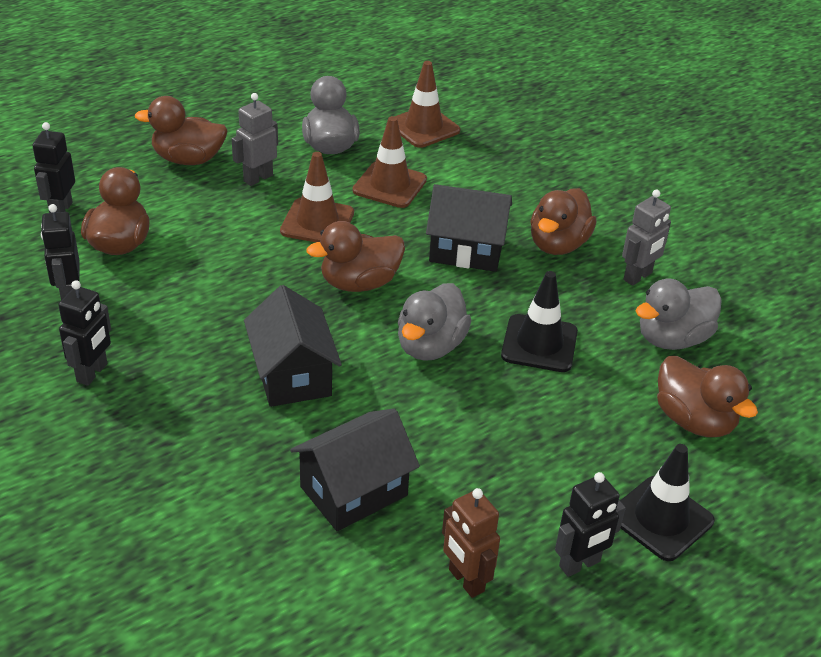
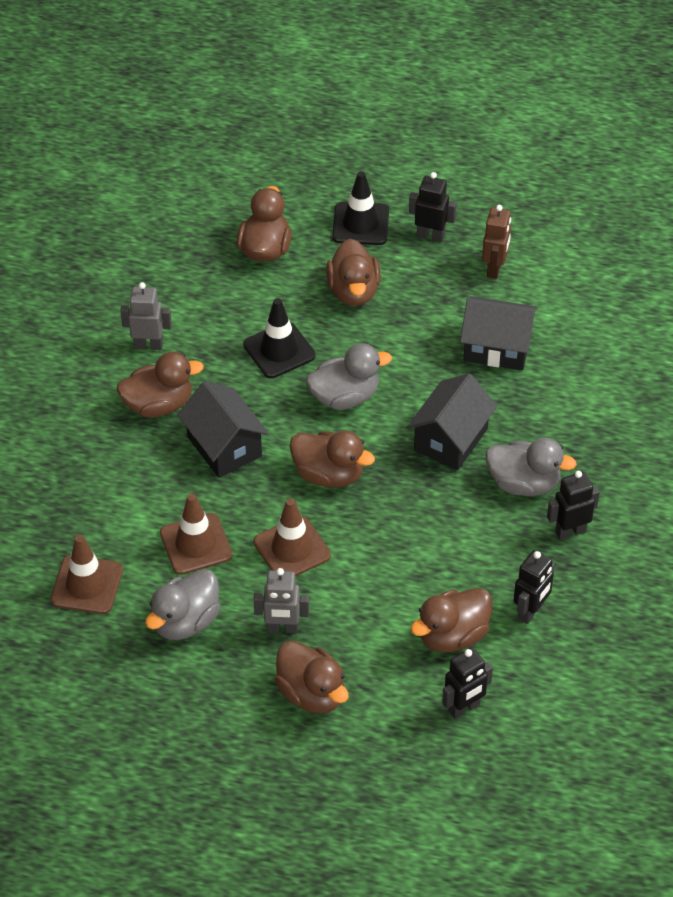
camera: 130 degrees left, 10 degrees up
grey duck [636,279,722,350] -> grey duck moved to [486,438,577,496]
none -> brown duck [326,239,381,306]

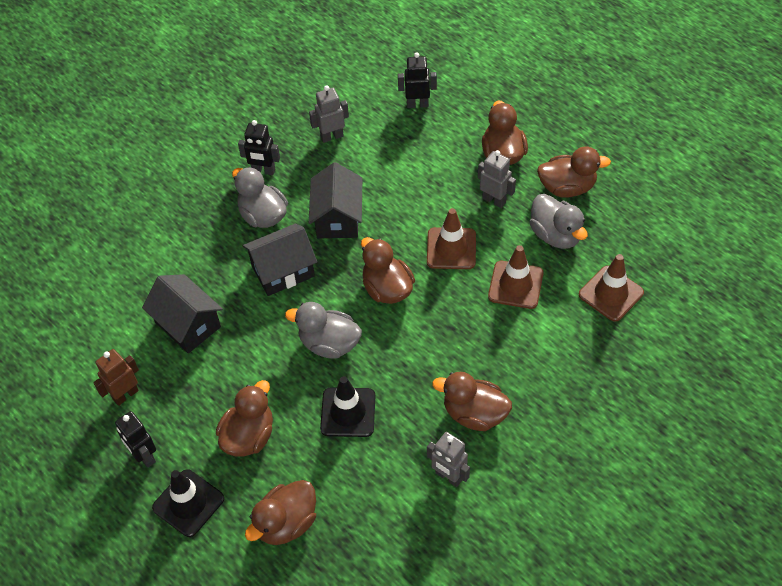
camera: 145 degrees left, 5 degrees up
grey duck [145,569,221,640] -> grey duck turned 75 degrees clockwise [529,194,588,249]
black house [178,381,269,478] -> black house moved to [309,162,363,238]
brown duck [411,588,493,652] -> brown duck moved to [537,146,611,198]
black robot [513,550,554,624] -> grey robot [309,85,349,143]

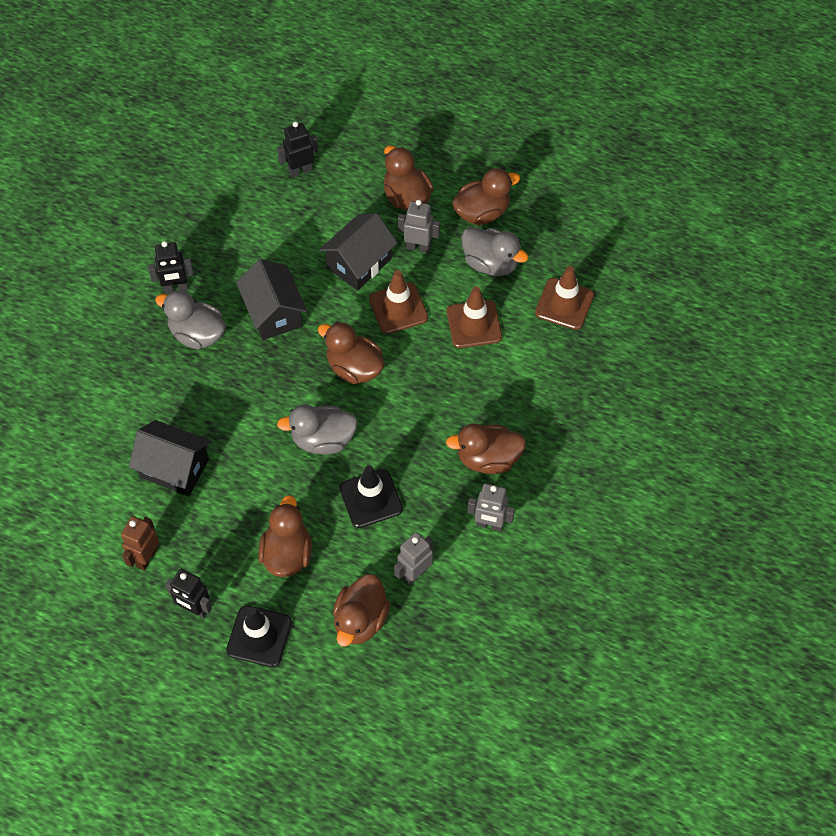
camera: 25 degrees left, 5 degrees up
black house [243,224,317,296] -> black house moved to [319,213,397,291]
grey robot [309,85,349,143] -> grey robot moved to [394,532,433,585]

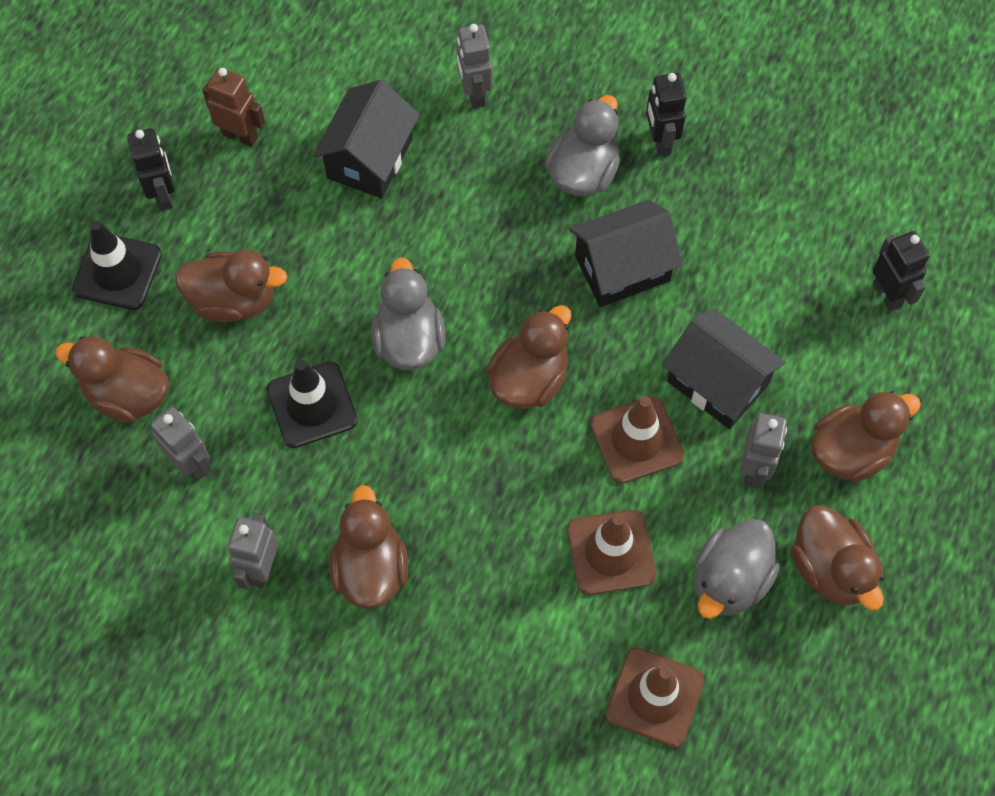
camera: 90 degrees right, 5 degrees up
black robot [165,569,212,618] -> black robot turned 135 degrees clockwise [127,128,175,211]
none -> grey robot [456,24,493,109]

